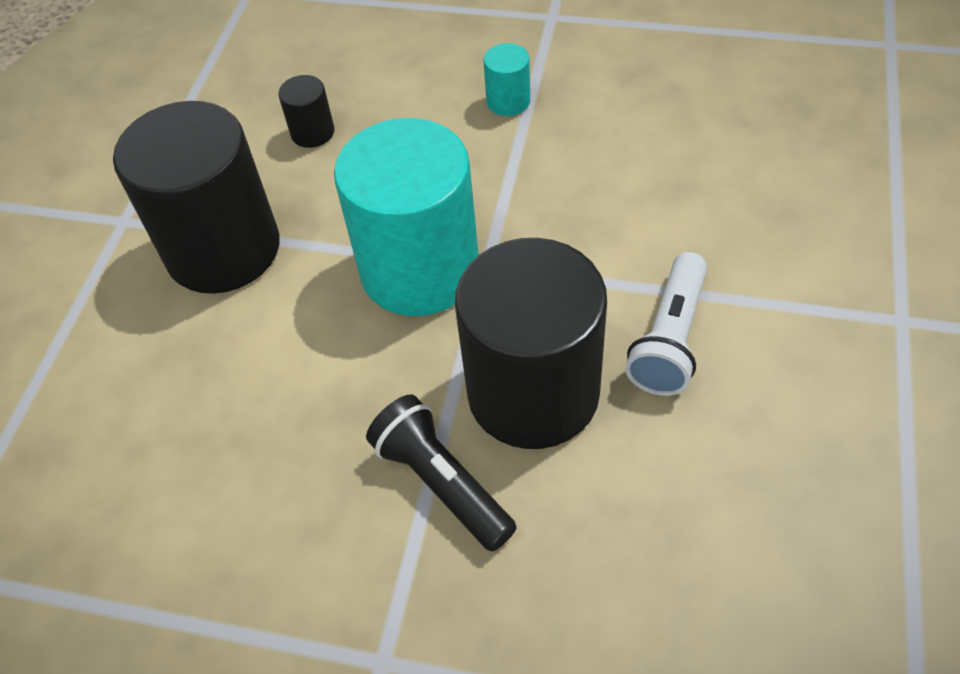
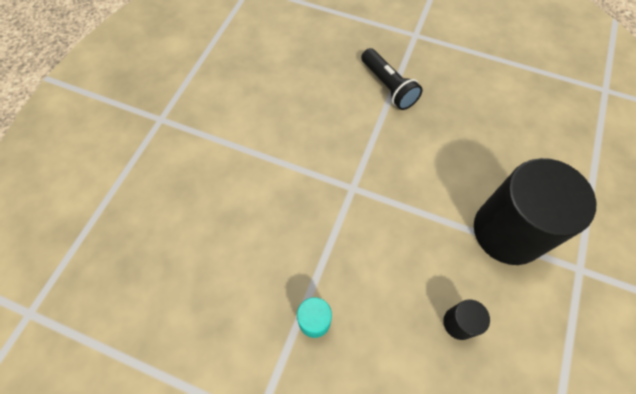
camera: 175 degrees left, 10 degrees up
turquoise cylinder [334,118,479,316] -> none
black cylinder [455,238,607,449] -> none
white flashlight [625,252,707,396] -> none

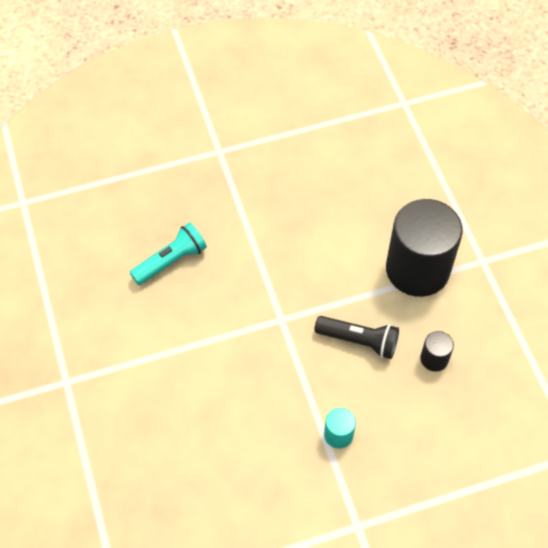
camera: 40 degrees left, 5 degrees down
black flashlight [361,48,423,110] -> black flashlight moved to [314,316,399,359]
none -> turquoise flashlight [130,223,207,285]

